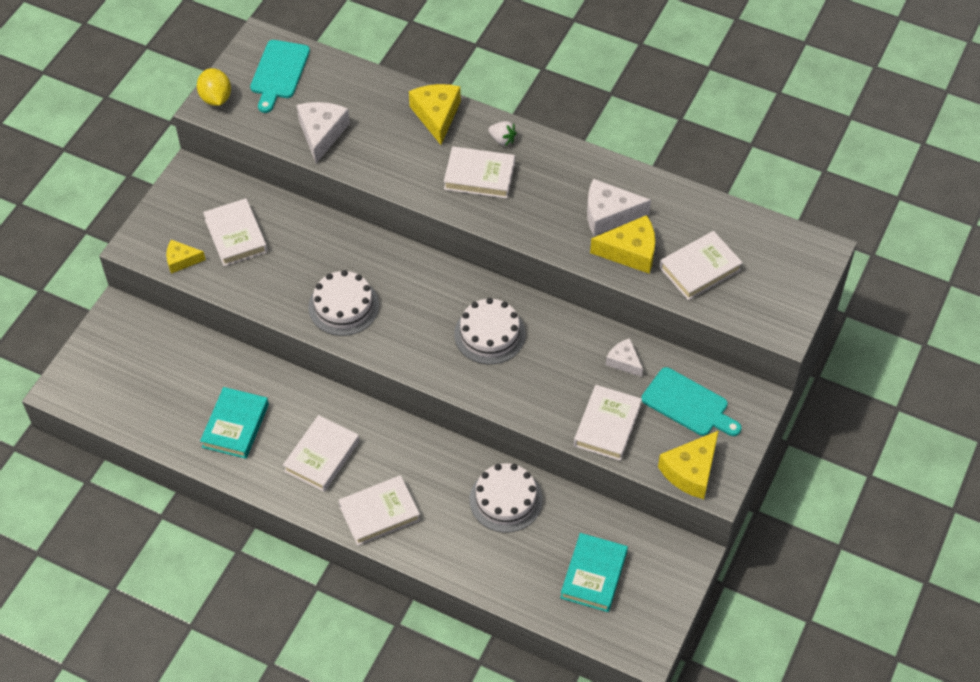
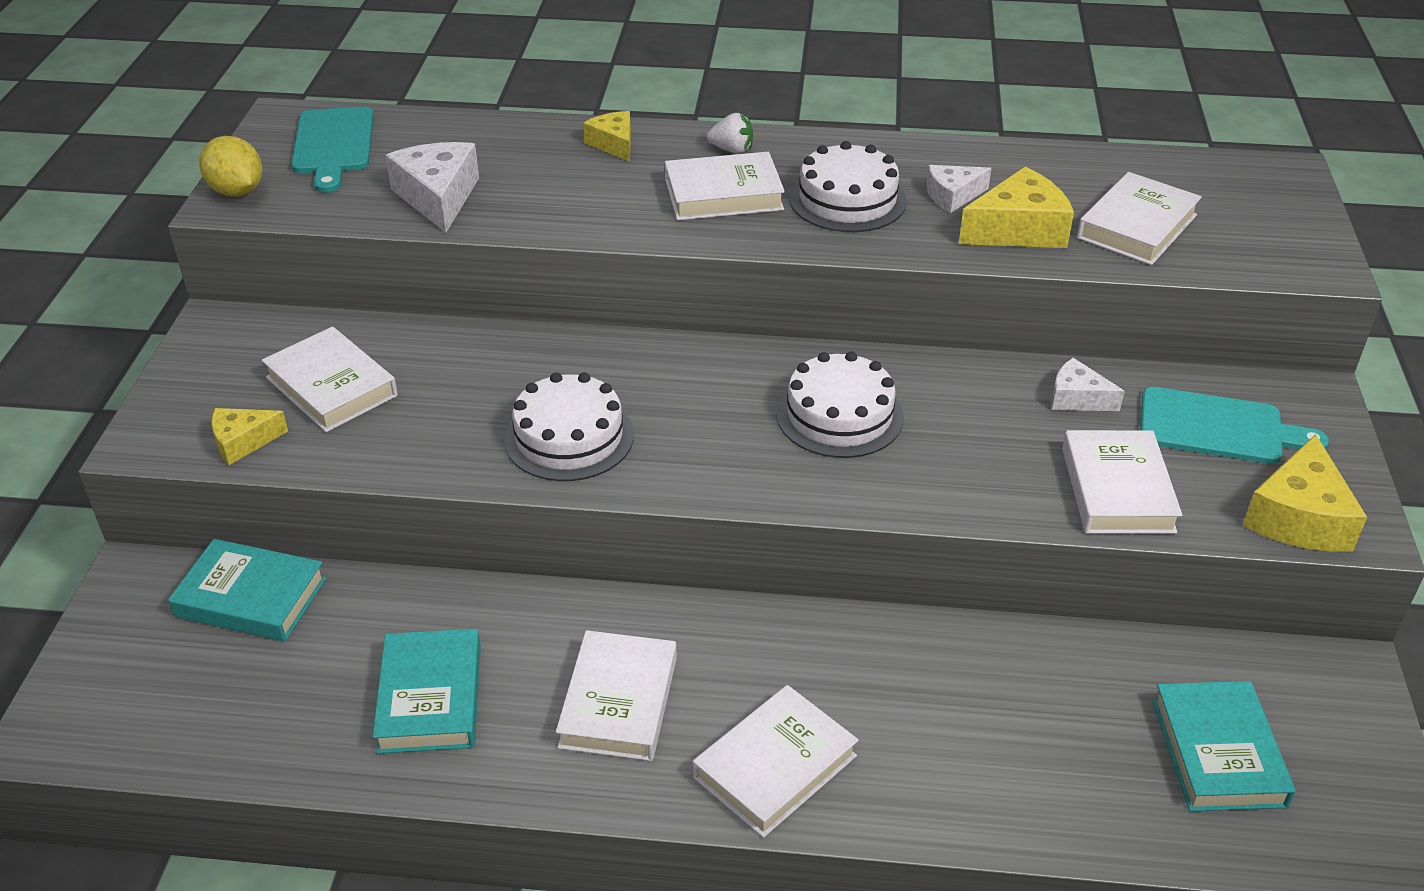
camera: 20 degrees left, 15 degrees down
yellow cheese [409,84,461,145] -> yellow cheese [583,111,631,162], size x0.60
white cake [470,463,543,533] -> white cake moved to [789,141,907,232]
white cheese [587,179,651,236] -> white cheese [926,165,991,213], size x0.60
none -> turquoise book [168,539,326,641]

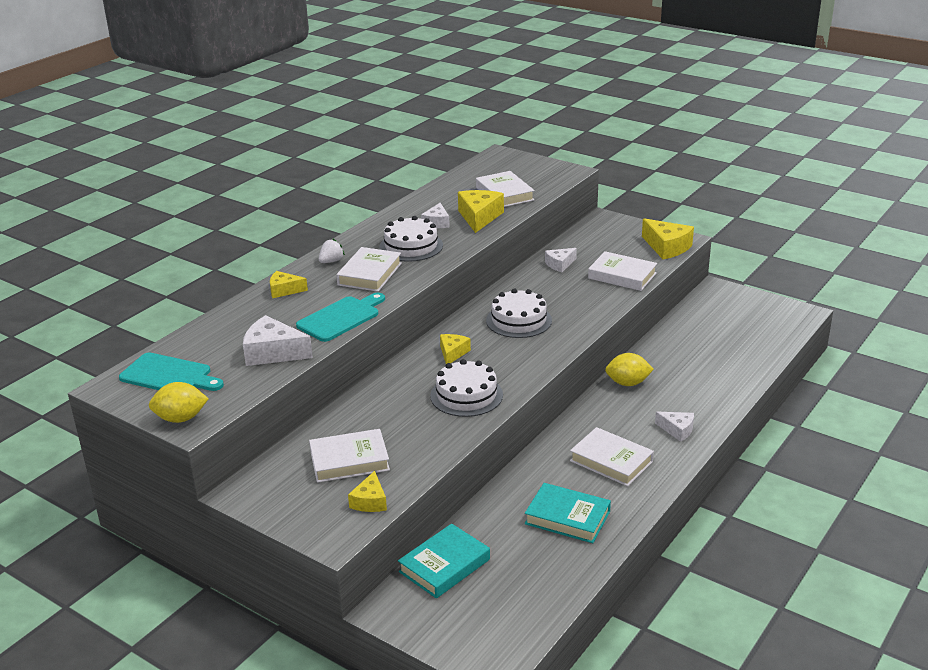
camera: 60 degrees left, 10 degrees down
white book [693,685,859,838] -> white cheese [655,412,694,442]
turquoise cutting board [1140,387,1329,464] -> turquoise cutting board moved to [296,293,385,342]
turquoise book [1152,681,1296,811] -> none
none -> yellow cheese [440,334,471,364]
none -> yellow lemon [605,353,654,386]

